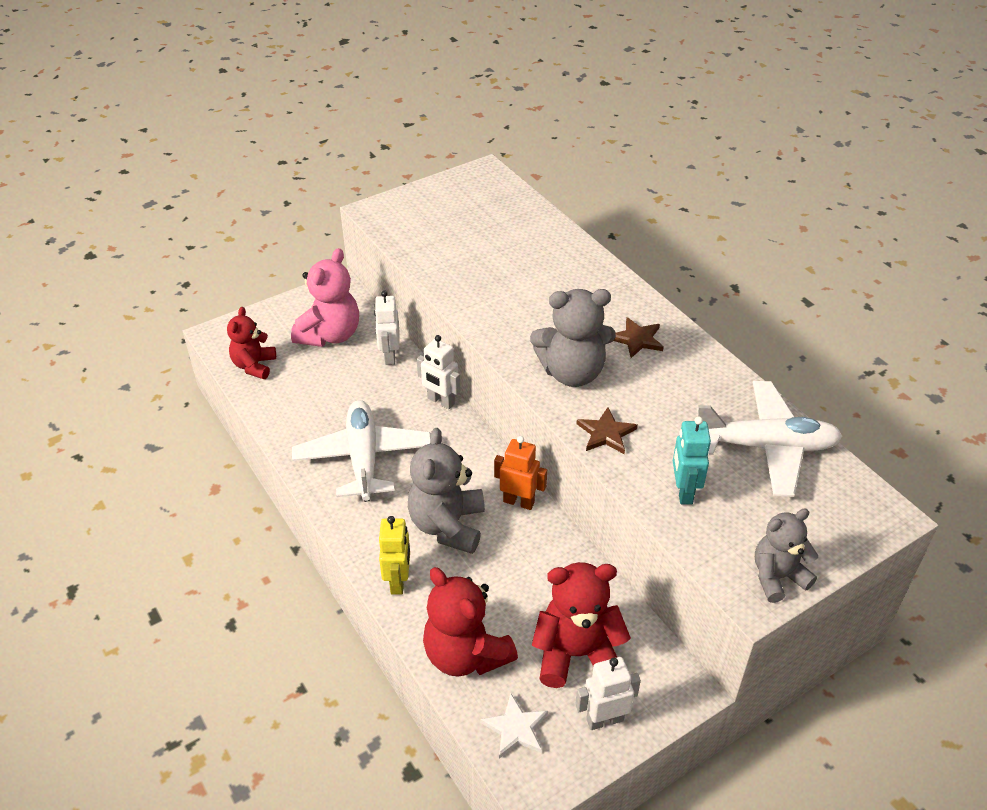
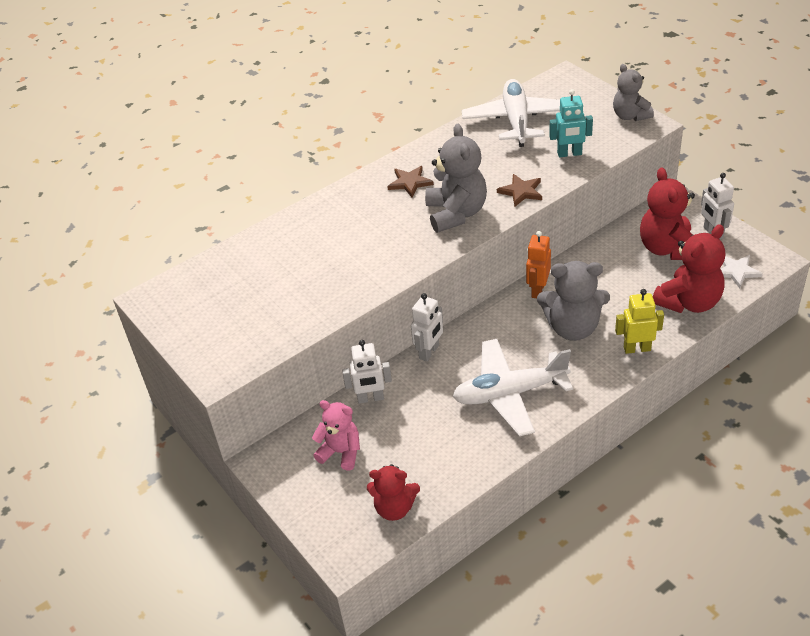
camera: 90 degrees left, 0 degrees up
pink teddy bear [291,248,359,347] -> pink teddy bear [312,400,360,470], size x0.65

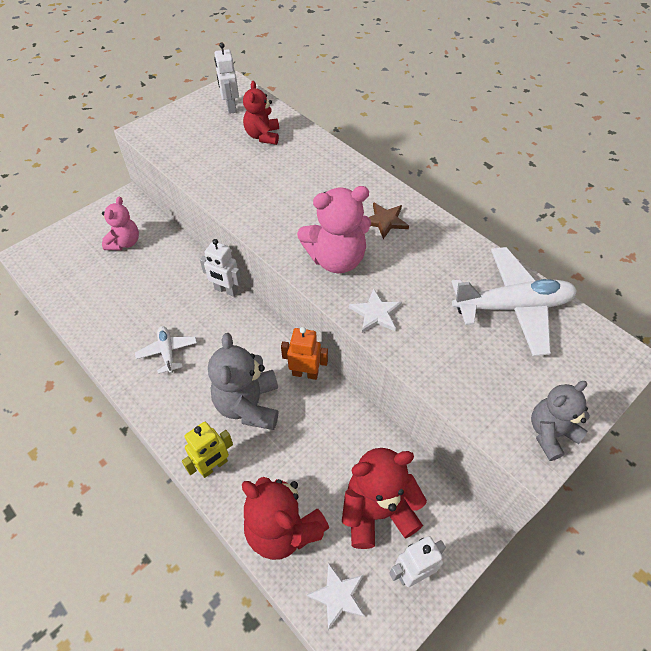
camera: 80 degrees right, 10 degrees up
white robot [342,340,392,404] -> white robot moved to [214,43,239,114]
red teddy bear [367,464,420,521] -> red teddy bear moved to [243,81,279,145]
grey teddy bear [425,124,487,233] -> pink teddy bear [297,186,371,273]
white plane [453,339,573,436] -> white plane [135,326,197,374], size x0.51
brown star [497,174,542,207] -> white star [349,288,402,333]
turquoise robot [549,89,593,158] -> none
yellow robot [615,289,664,354] -> yellow robot turned 60 degrees clockwise [182,422,233,478]

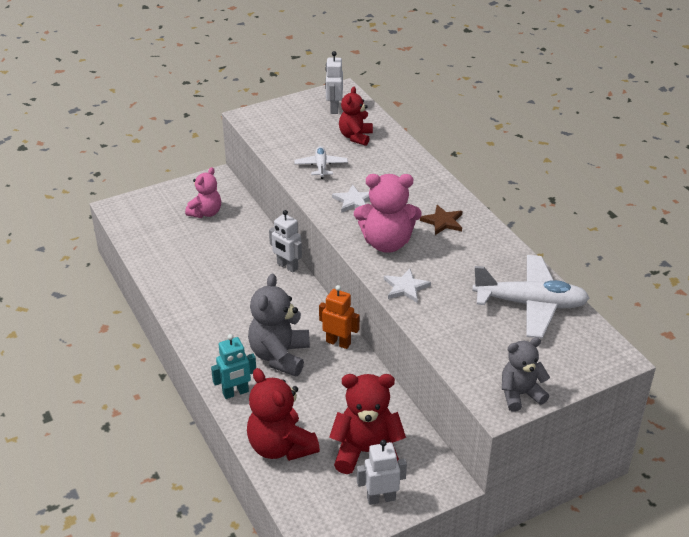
camera: 15 degrees right, 15 degrees down
white plane [135,326,197,374] -> white plane moved to [294,146,348,179]
yellow robot [182,422,233,478] -> turquoise robot [211,334,256,399]
white star [306,563,365,630] -> white star moved to [332,185,370,213]

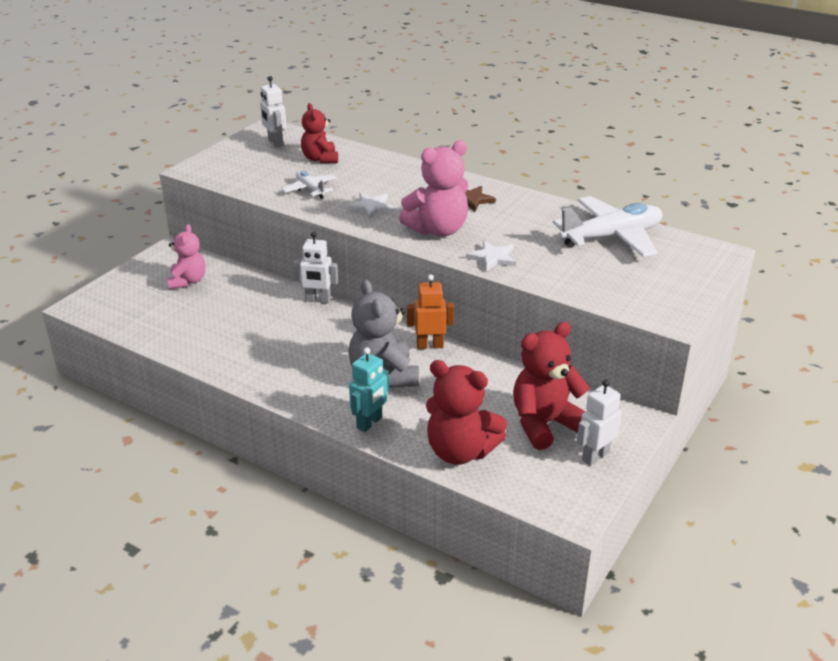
camera: 30 degrees left, 5 degrees down
grey teddy bear [502,337,550,412] -> none

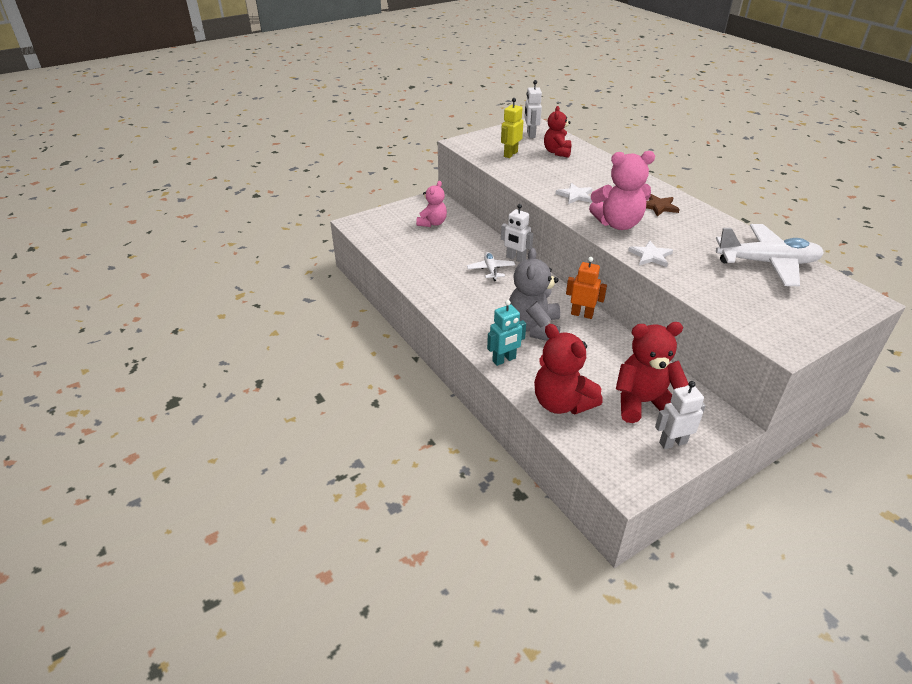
camera: 25 degrees right, 5 degrees up
white plane [282,171,337,199] -> white plane moved to [467,252,515,281]
none -> yellow robot [501,98,524,158]

